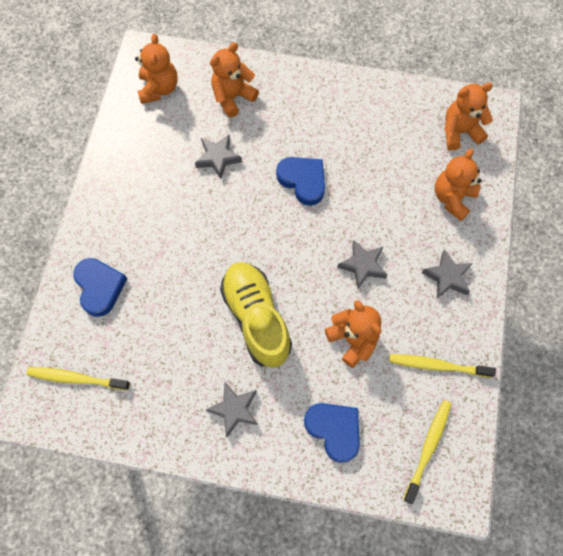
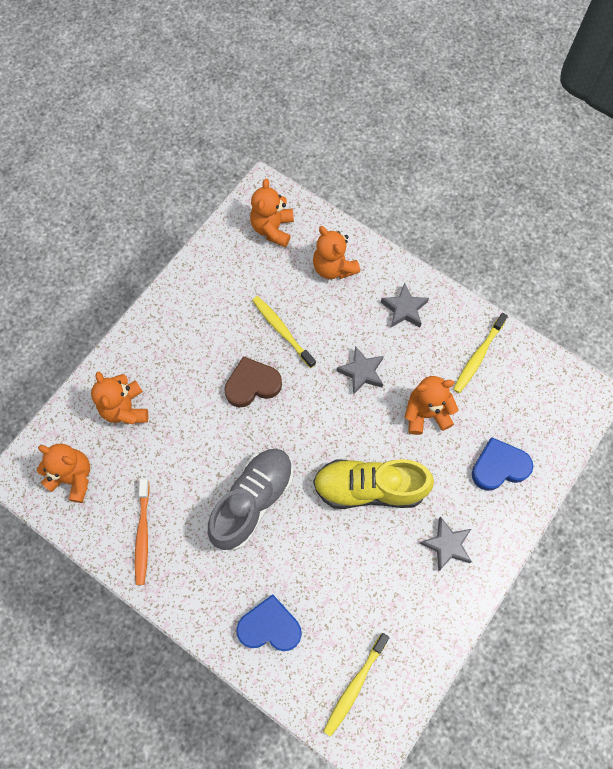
camera: 65 degrees left, 0 degrees up
grey star [195,135,242,179] -> none
blue heart [276,157,325,206] -> brown heart [224,356,282,407]
yellow toothbrush [403,400,451,504] -> yellow toothbrush moved to [252,296,316,368]
none -> orange toothbrush [135,479,150,585]
none -> grey shoe [208,449,293,550]

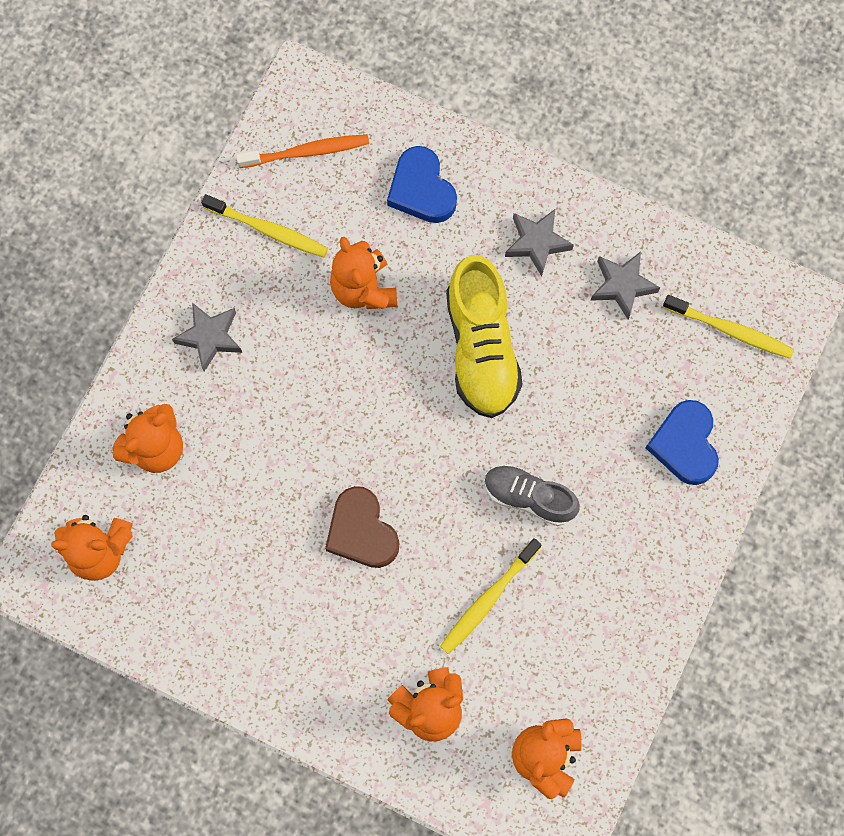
camera: 100 degrees left, 5 degrees up
orange toothbrush [135,479,150,585] -> orange toothbrush moved to [236,134,369,168]
grey shoe [208,449,293,550] -> grey shoe [484,464,580,526], size x0.62
yellow toothbrush [252,296,316,368] -> yellow toothbrush moved to [440,538,542,654]
grey star [337,346,384,395] -> grey star moved to [590,252,660,319]

